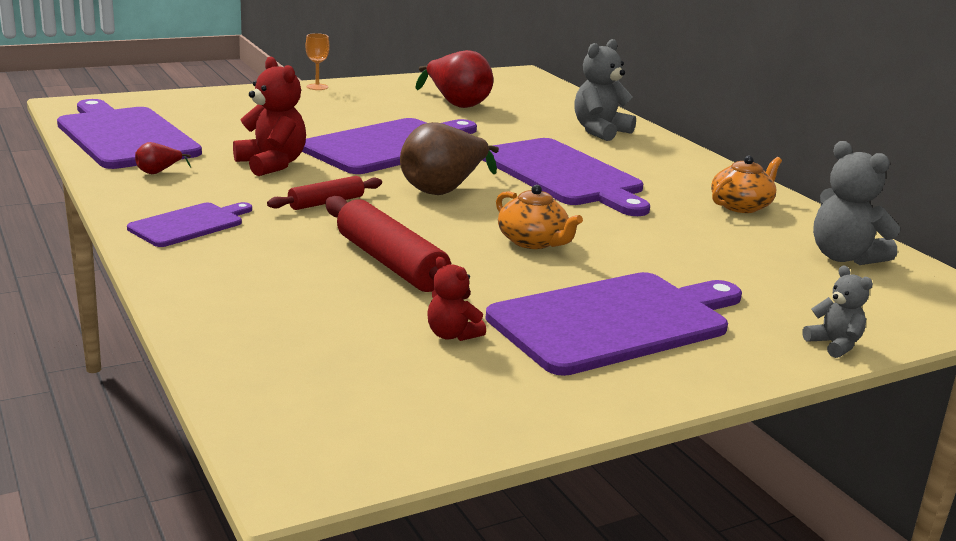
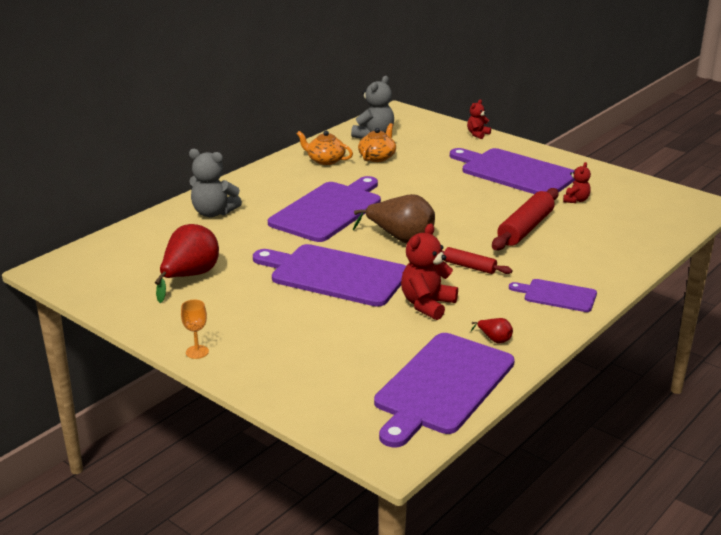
camera: 110 degrees left, 5 degrees up
orange teapot [496,185,583,249] -> orange teapot moved to [358,123,396,162]
grey teddy bear [802,266,873,358] -> red teddy bear [467,100,491,139]

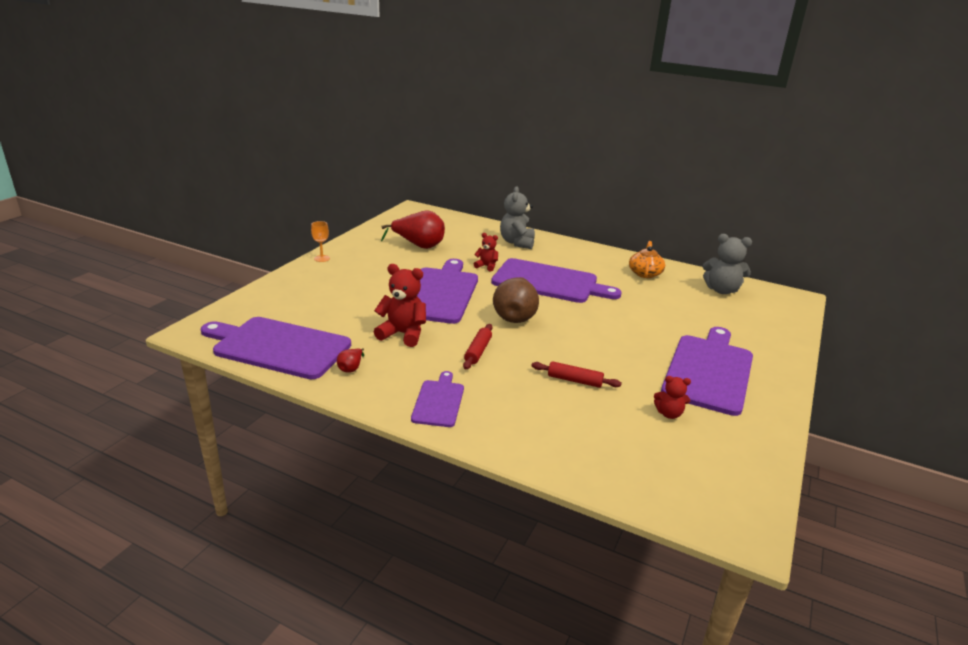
camera: 75 degrees right, 0 degrees up
orange teapot [358,123,396,162] -> none
red teddy bear [467,100,491,139] -> red teddy bear moved to [474,233,498,272]
red rolling pin [492,188,559,250] -> red rolling pin [531,361,622,388], size x0.57

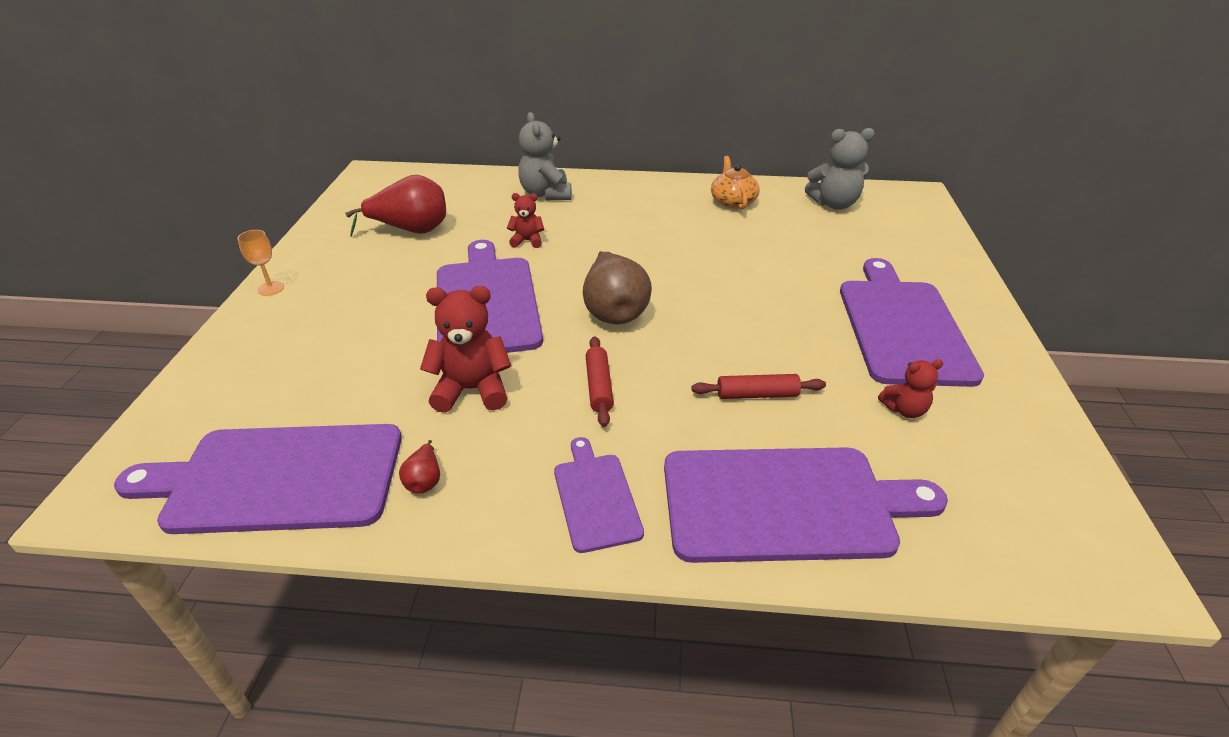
camera: 20 degrees left, 10 degrees up
purple cutting board [491,258,622,303] -> purple cutting board moved to [664,447,948,563]

